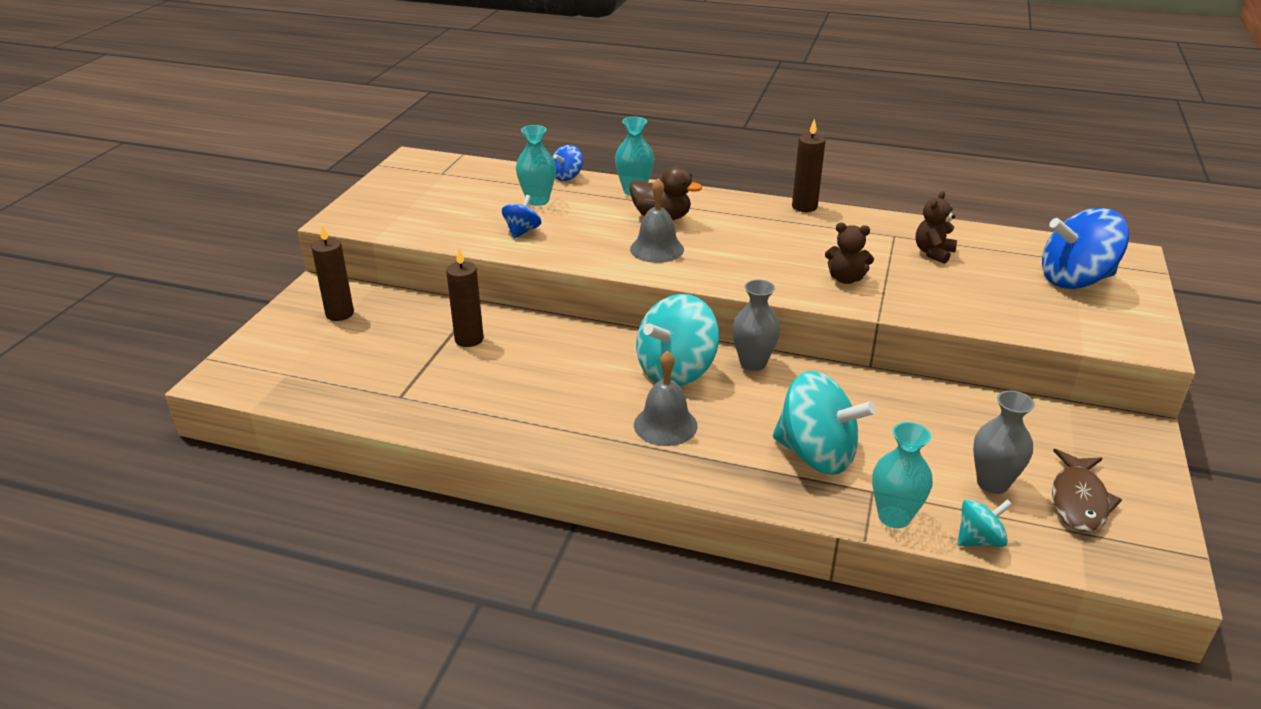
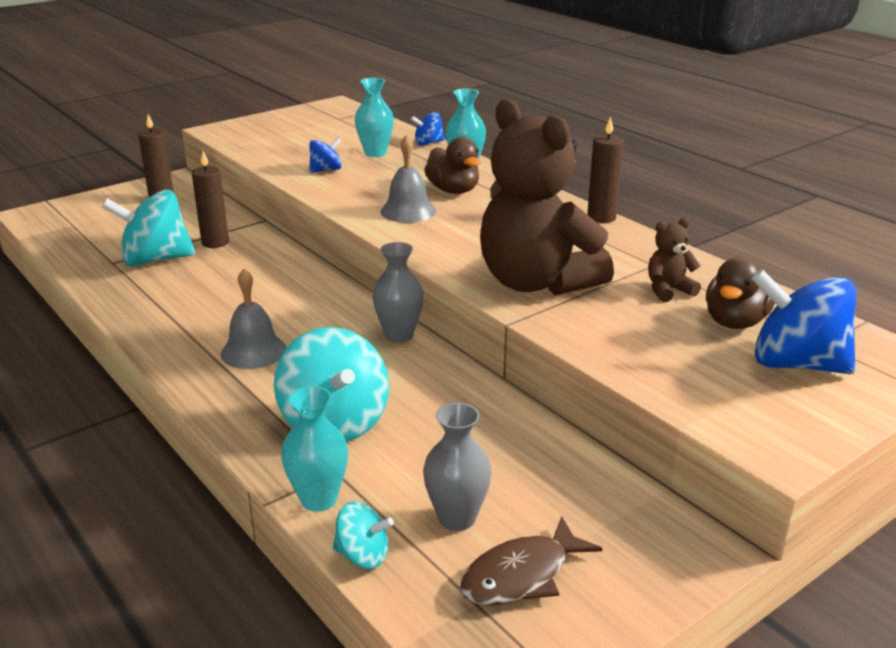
camera: 35 degrees right, 5 degrees down
turquoise spinning top [636,294,719,386] -> turquoise spinning top moved to [102,190,195,267]
brown teddy bear [825,223,874,284] -> brown teddy bear [480,99,614,296], size x2.49
none -> brown duck [706,257,775,329]

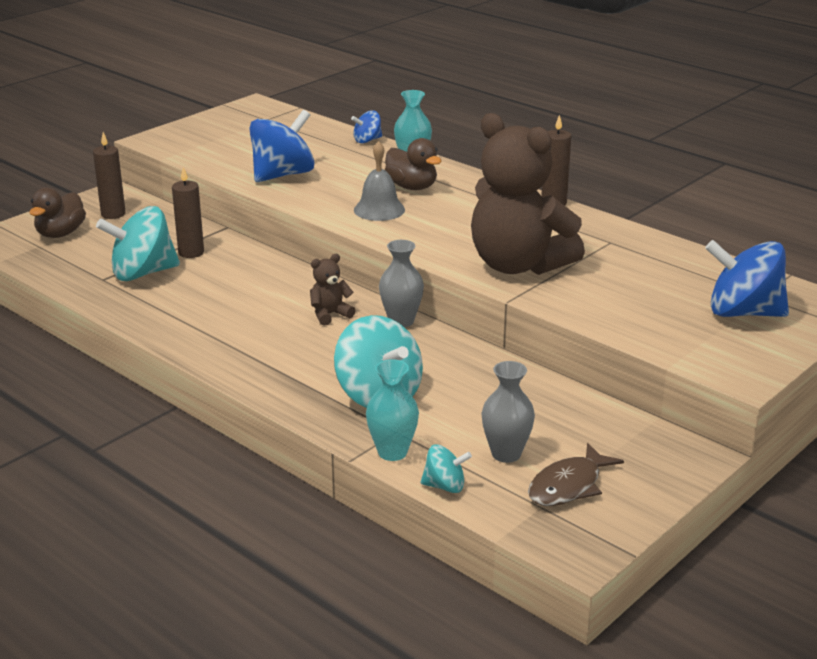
camera: 10 degrees left, 0 degrees up
grey bell [221,269,286,369] -> none
blue spinning top [309,137,342,173] -> blue spinning top [249,110,315,182], size x1.99
turquoise vase [355,78,394,157] -> none
brown teddy bear [648,217,701,302] -> brown teddy bear moved to [310,254,356,325]
brown duck [706,257,775,329] -> brown duck moved to [30,187,86,238]

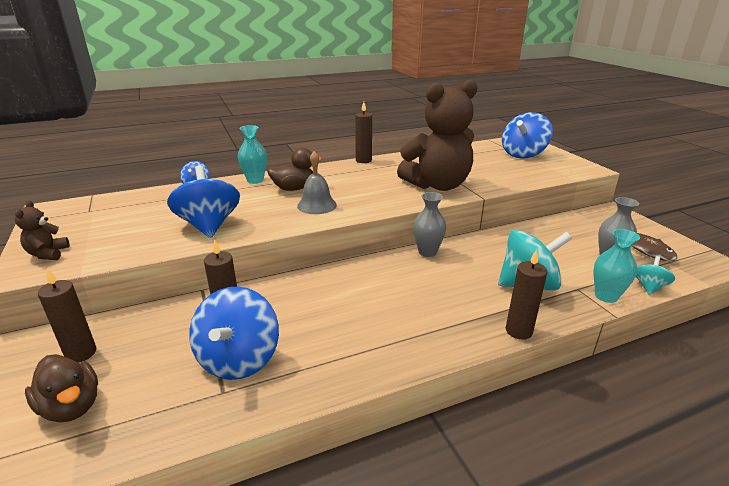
camera: 65 degrees left, 0 degrees up
turquoise spinning top [96,206,180,281] -> blue spinning top [189,287,279,380]
brown teddy bear [310,254,356,325] -> brown teddy bear moved to [15,200,70,260]
none -> brown candle [506,250,547,340]

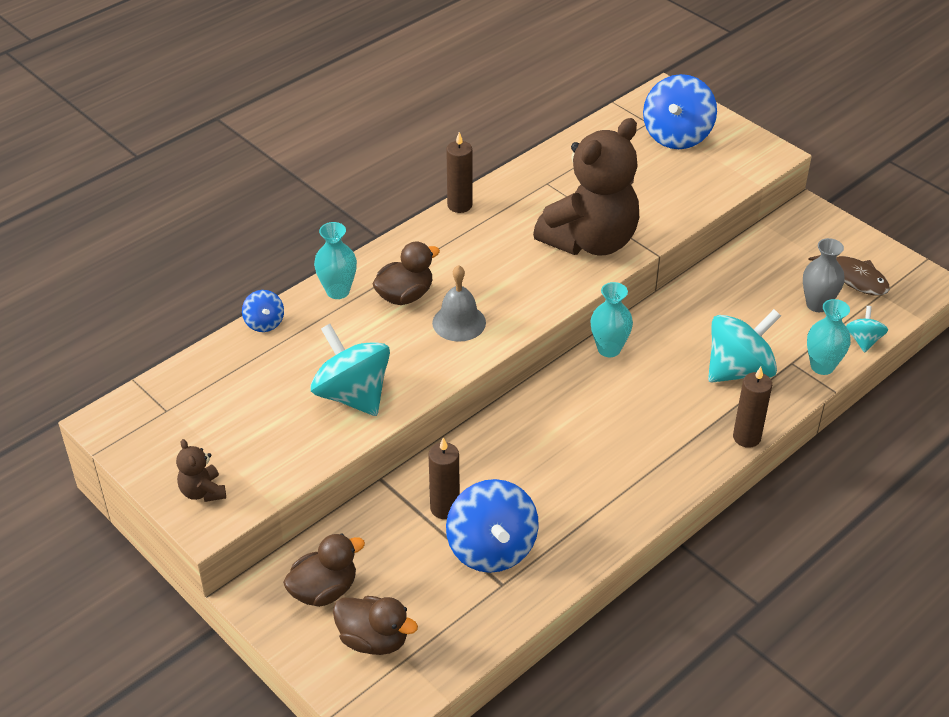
camera: 20 degrees left, 15 degrees up
brown candle [38,268,96,362] -> brown duck [283,534,365,607]
blue spinning top [167,165,240,238] -> turquoise spinning top [310,324,390,416]
grey vase [413,192,447,257] -> turquoise vase [590,282,633,357]

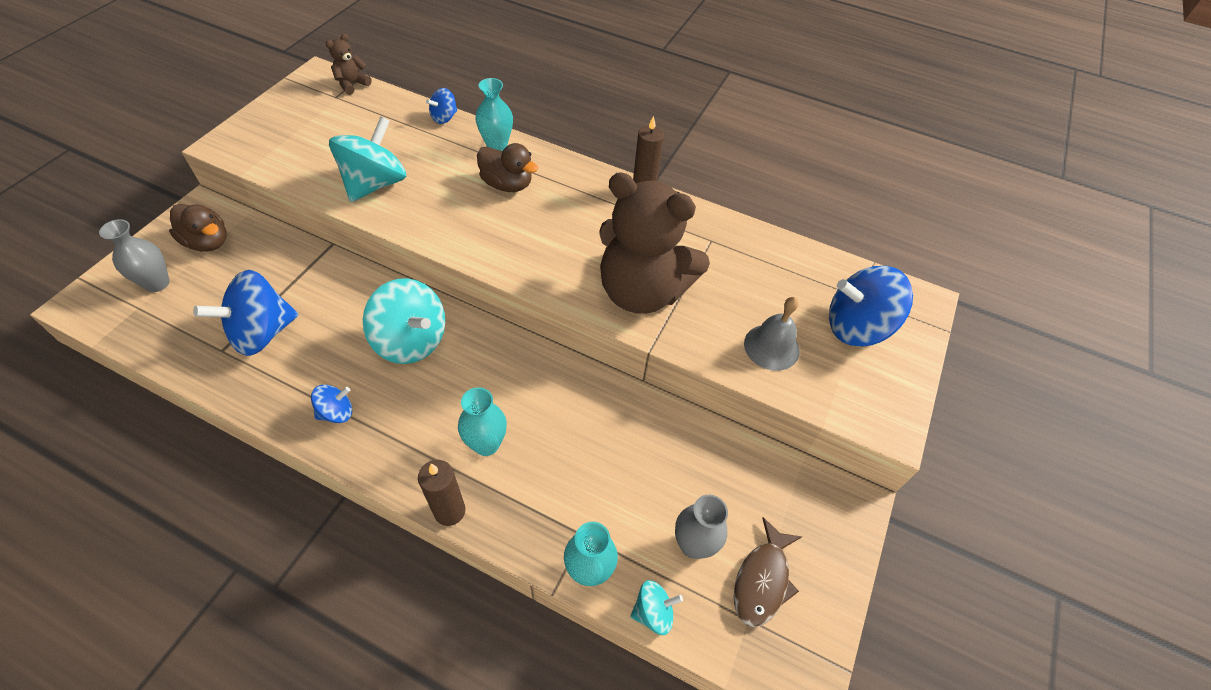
camera: 65 degrees right, 10 degrees up
brown teddy bear [176,439,226,502] -> brown teddy bear moved to [326,33,372,95]
brown duck [333,596,418,655] -> grey vase [99,219,170,292]
brown candle [428,437,460,519] -> none
grey bell [432,265,486,342] -> grey bell moved to [744,297,800,371]
turquoise vase [590,282,633,357] -> turquoise vase moved to [458,387,507,456]
turquoise spinning top [708,309,781,383] -> turquoise spinning top moved to [363,278,445,364]
none -> blue spinning top [311,384,353,423]

